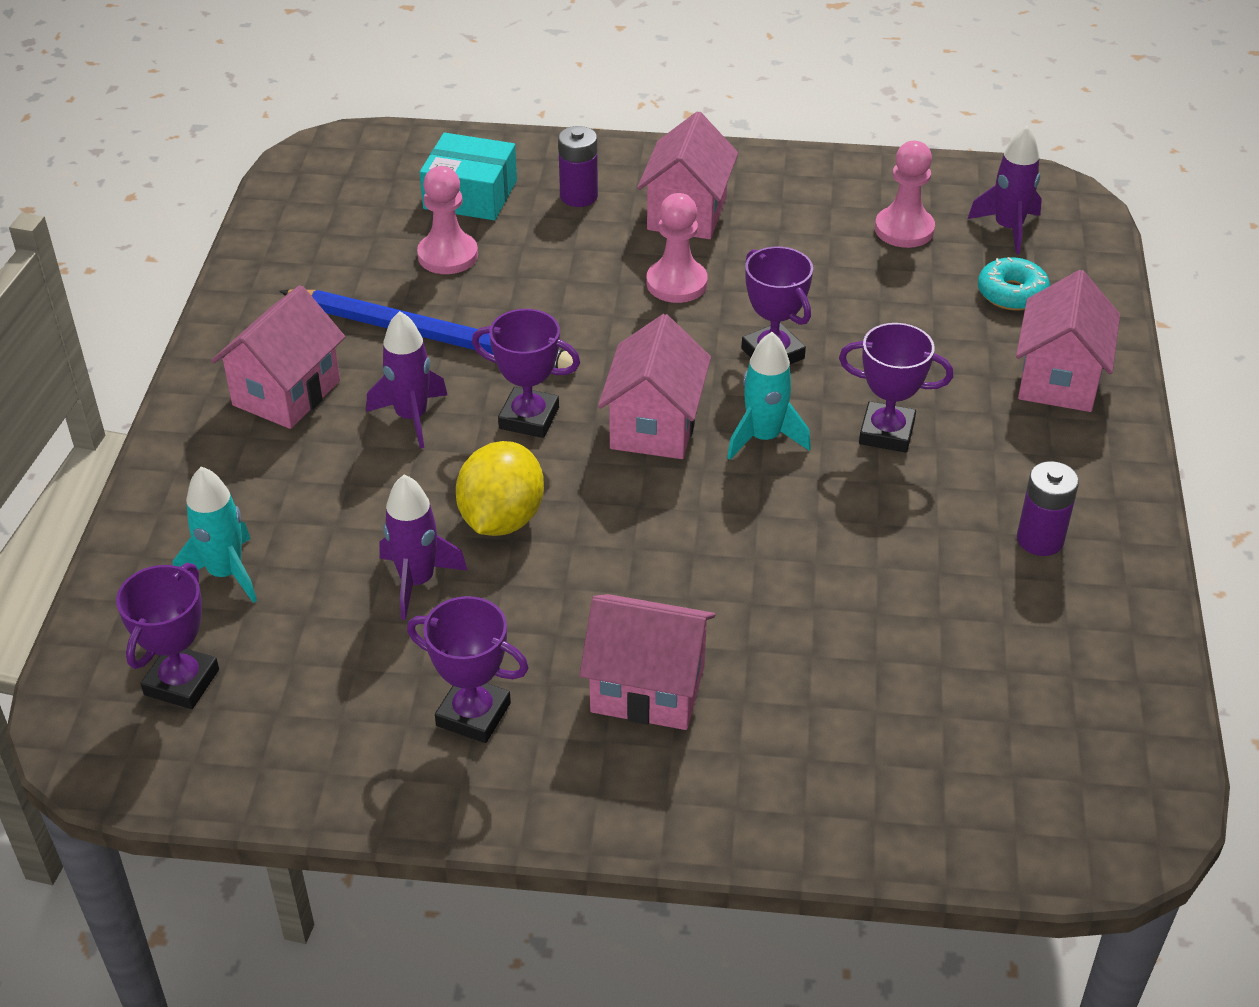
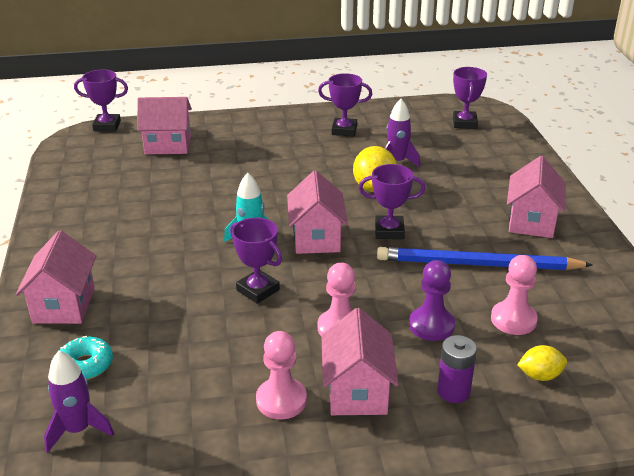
camera: 165 degrees right, 10 degrees down
turquoise rocket [172,467,257,603] -> none
purple rocket [366,311,447,449] -> none
turquoise box [420,133,517,220] -> yellow lemon [517,345,567,381]
pink house [579,594,715,730] -> pink house moved to [137,97,192,155]
purple trophy [839,323,953,452] -> purple trophy moved to [74,69,128,131]
pink pawn [875,141,935,248] -> pink pawn moved to [256,331,307,419]
purple battery [1017,461,1079,556] -> none
none -> purple pawn [409,260,455,341]

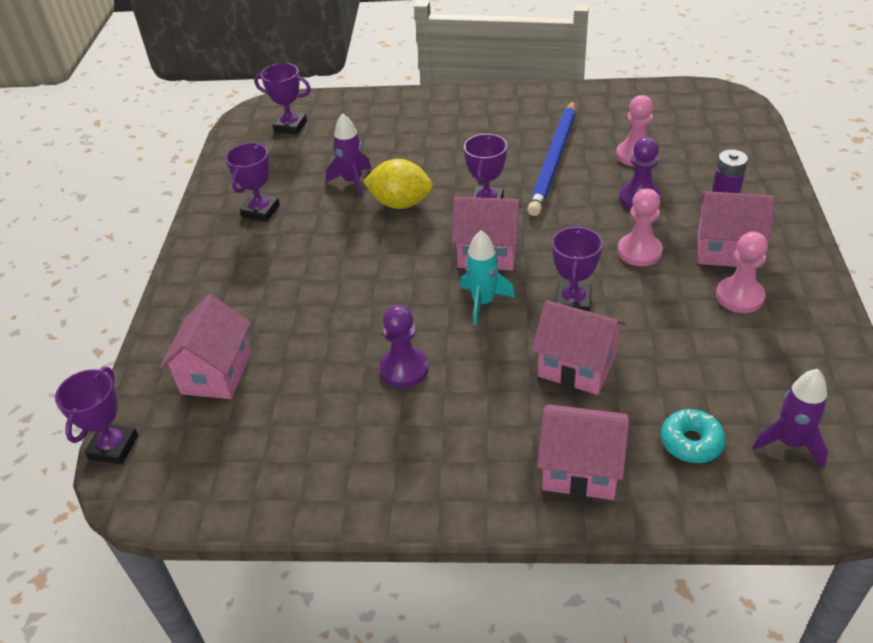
camera: 75 degrees left, 10 degrees up
purple trophy [230,218,282,304] -> purple trophy turned 45 degrees counterclockwise [552,226,603,312]
pink house [507,156,565,238] -> pink house moved to [532,300,626,395]
yellow lemon [517,345,567,381] -> none
none -> purple pawn [379,305,429,388]

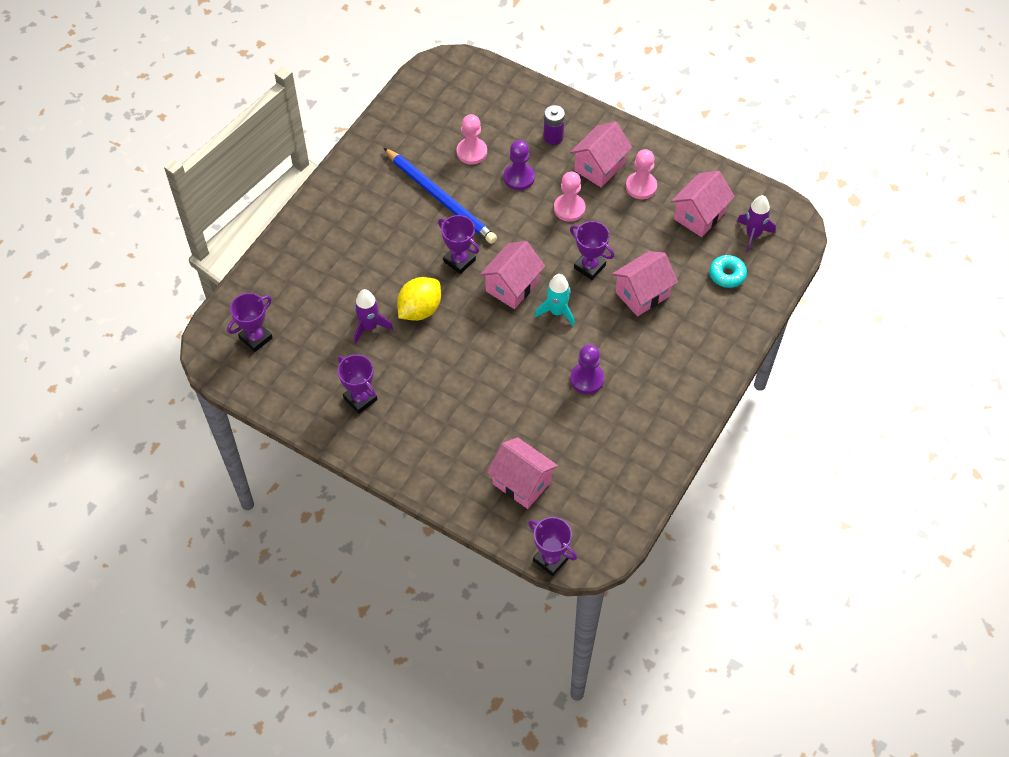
camera: 65 degrees left, 15 degrees up
pink house [537,404,630,500] -> pink house moved to [671,171,735,237]

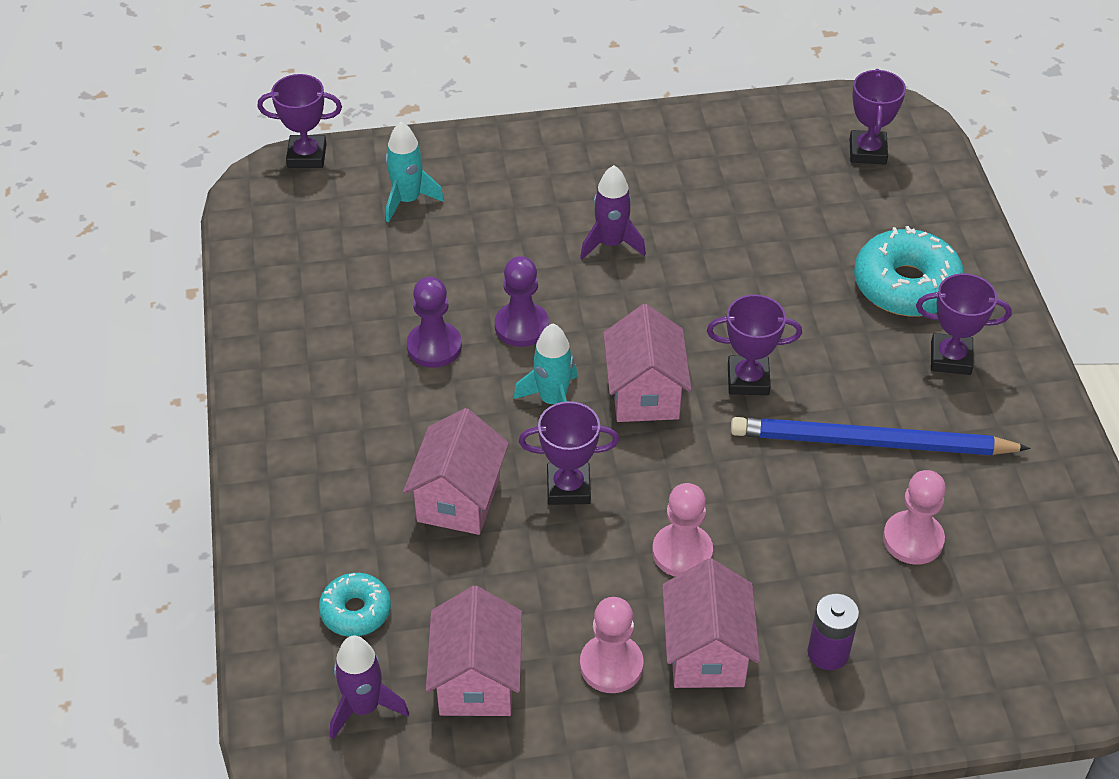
camera: 140 degrees right, 10 degrees down
purple trophy [338,354,378,414] -> purple trophy moved to [916,273,1012,375]
purple rocket [354,289,393,344] -> purple rocket moved to [580,165,646,260]
yellow lemon [397,277,441,321] -> none
pink house [487,437,558,509] -> turquoise rocket [385,122,444,223]
purple pawn [504,140,535,190] -> purple pawn moved to [495,256,549,347]
none -> turquoise donut [854,226,964,316]

